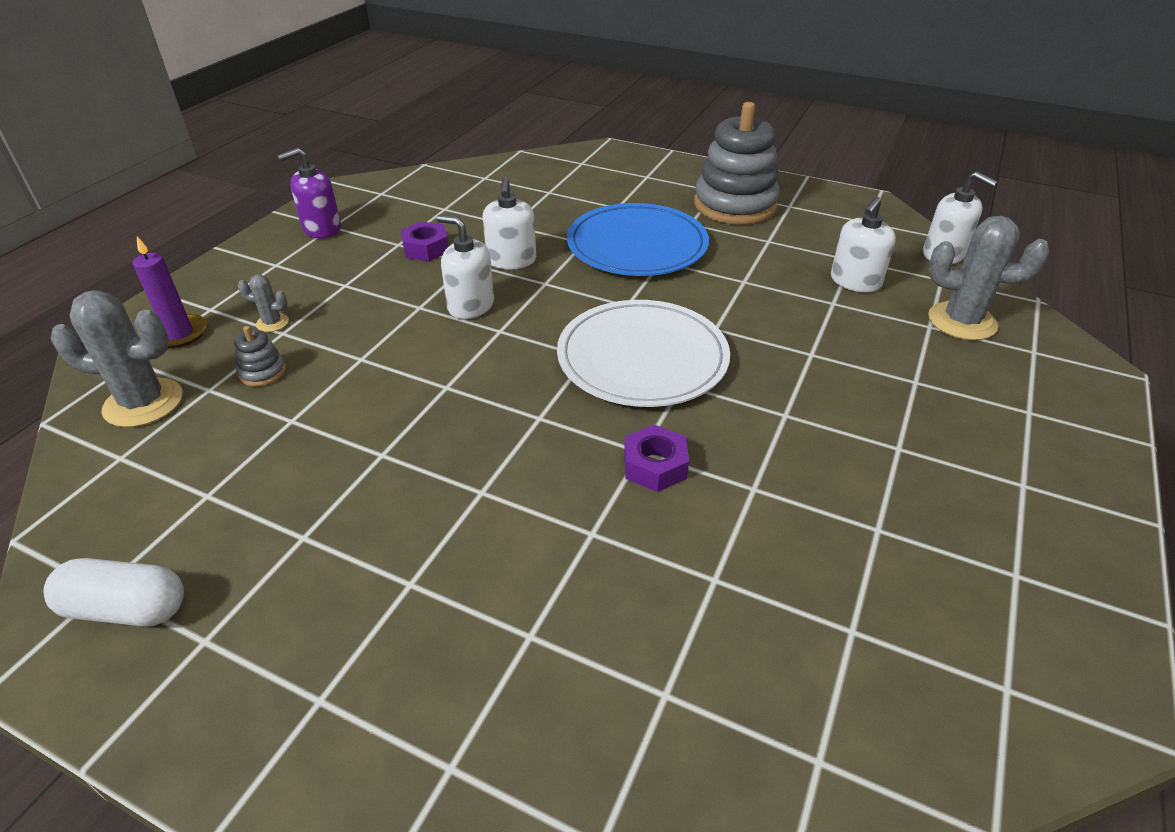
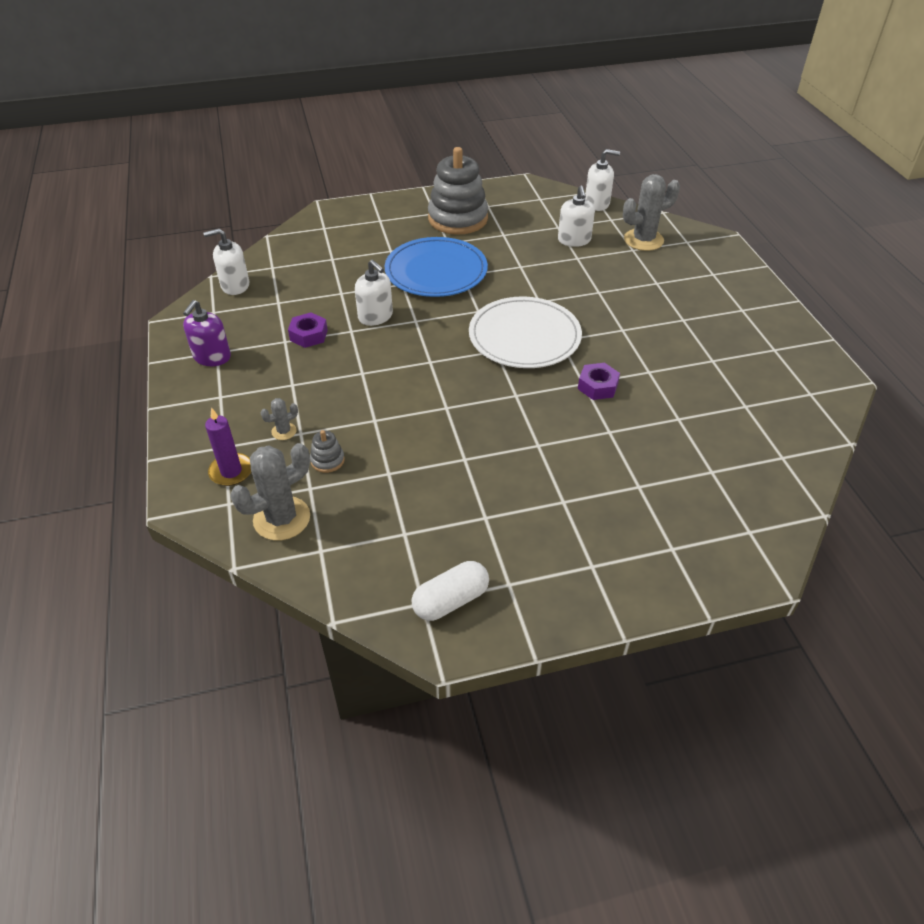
camera: 40 degrees left, 5 degrees up
white soap dispenser [437,215,494,319] -> white soap dispenser moved to [203,229,250,295]

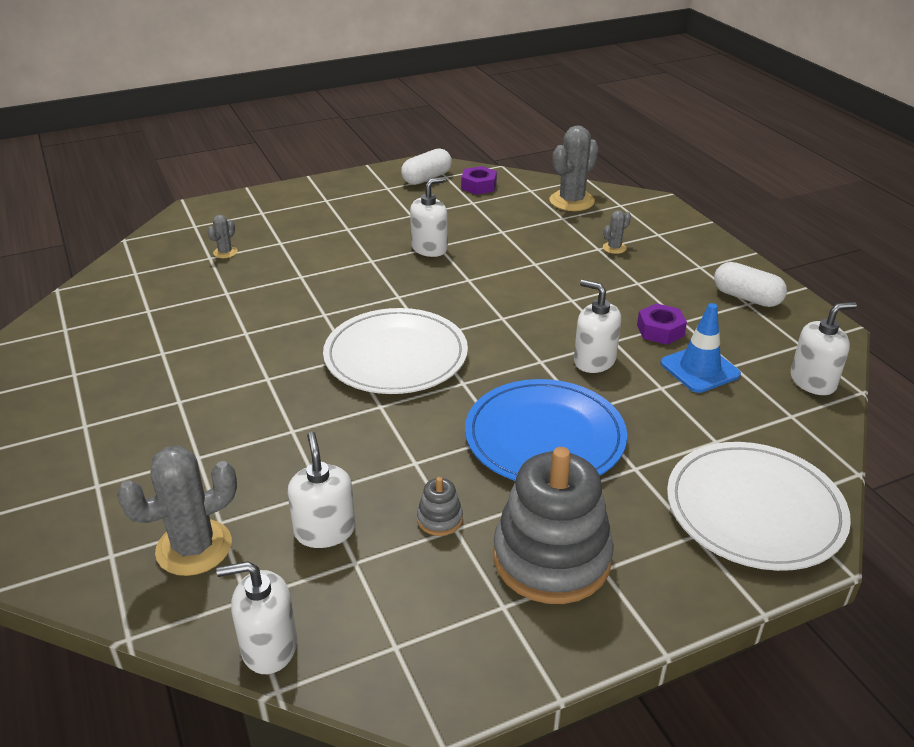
camera: 170 degrees right, 10 degrees down
purple soap dispenser [183,300,231,366] -> white capsule [714,262,787,307]
purple candle [205,407,251,486] -> none
grey stacking toy [310,430,345,473] -> grey stacking toy moved to [417,477,463,536]
purple nut [578,363,620,400] -> purple nut moved to [461,166,497,195]
none -> grey cactus [207,215,237,258]
none -> white soap dispenser [410,177,448,257]
none -> blue traffic cone [660,303,741,393]
none -> white plate [667,442,851,571]

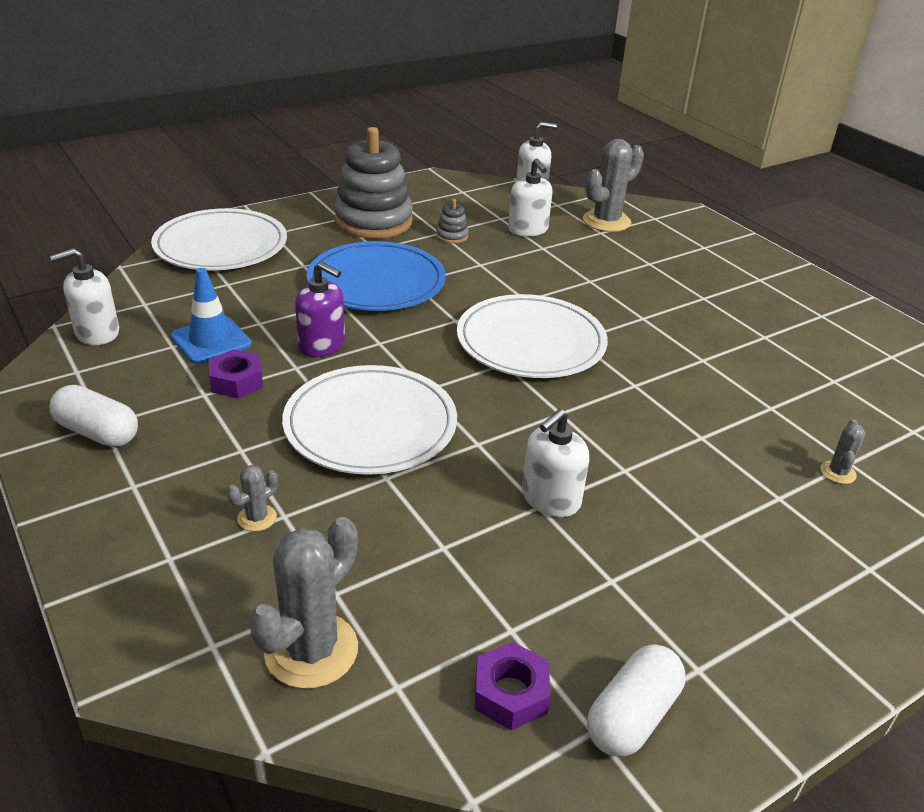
camera: 170 degrees right, 0 degrees up
white soap dispenser [574,280,621,373] -> purple soap dispenser [295,261,345,357]
none -> white plate [282,365,457,475]

